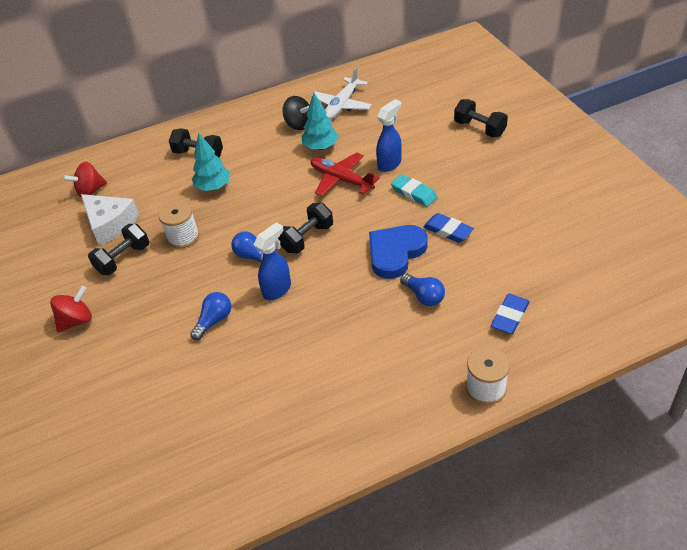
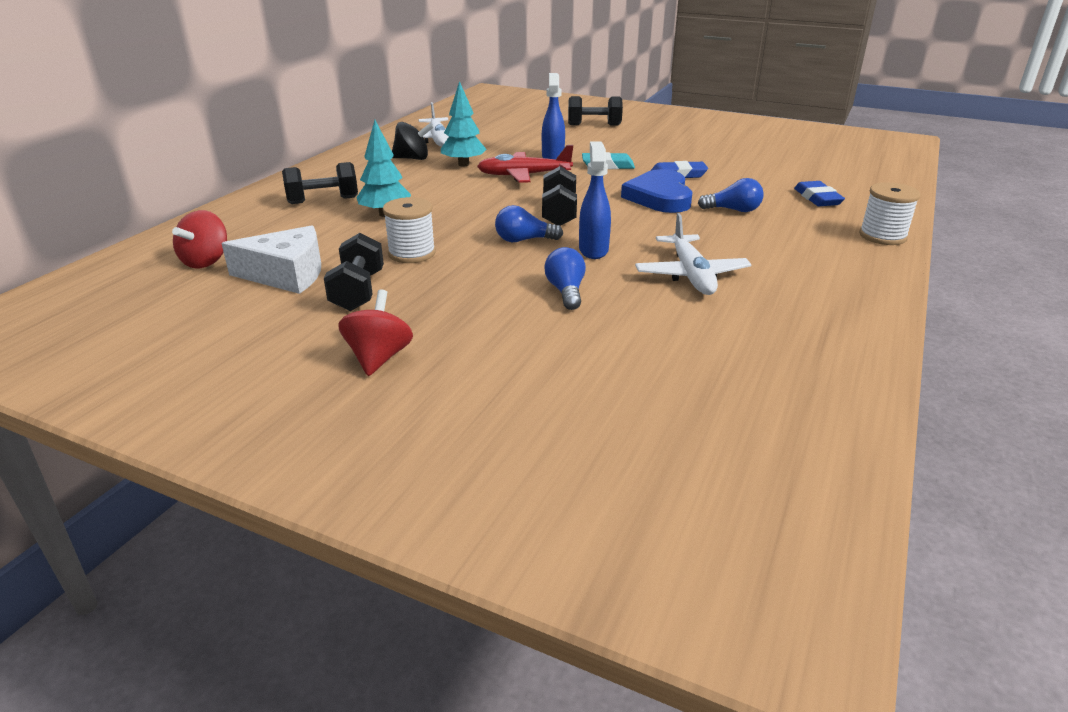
camera: 45 degrees left, 15 degrees down
none -> white plane [635,213,751,295]

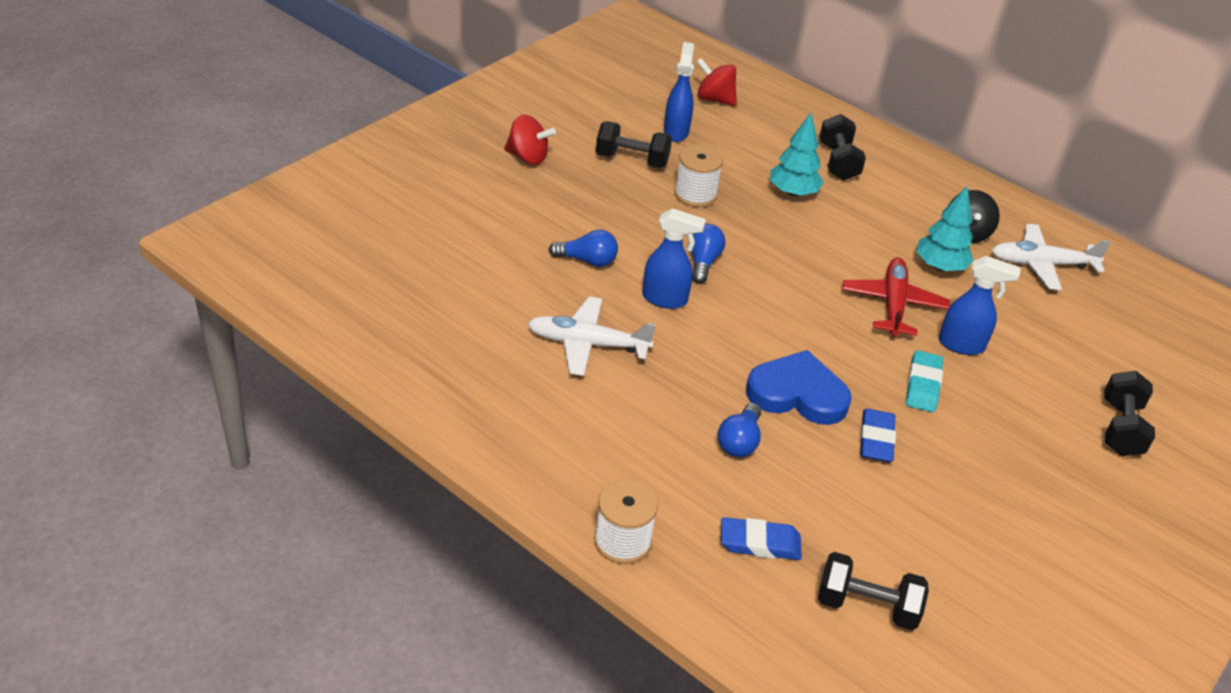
camera: 100 degrees right, 10 degrees up
white cheese [221,225,321,294] -> blue spray bottle [664,42,694,142]
black dumbbell [542,166,577,226] -> black dumbbell moved to [818,552,929,630]

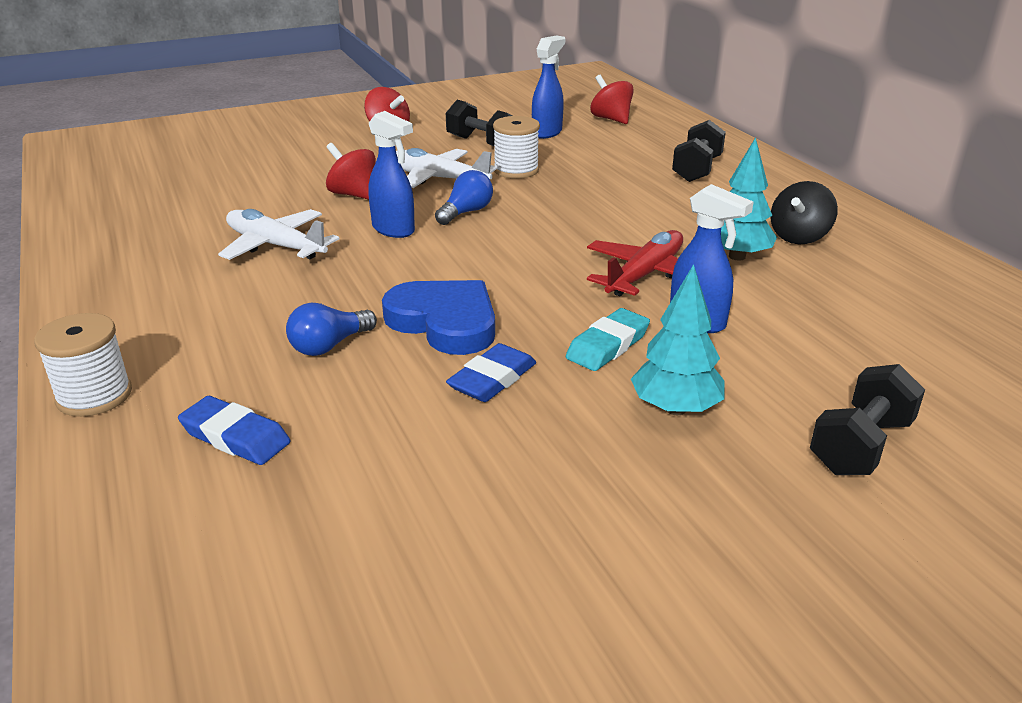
camera: 30 degrees right, 10 degrees down
blue light bulb [549,230,618,267] -> red spinning top [326,143,376,200]
turquoise tree [770,113,824,197] -> turquoise tree moved to [631,264,725,415]
black dumbbell [818,552,929,630] -> none
white plane [992,224,1111,290] -> white plane moved to [396,148,497,188]

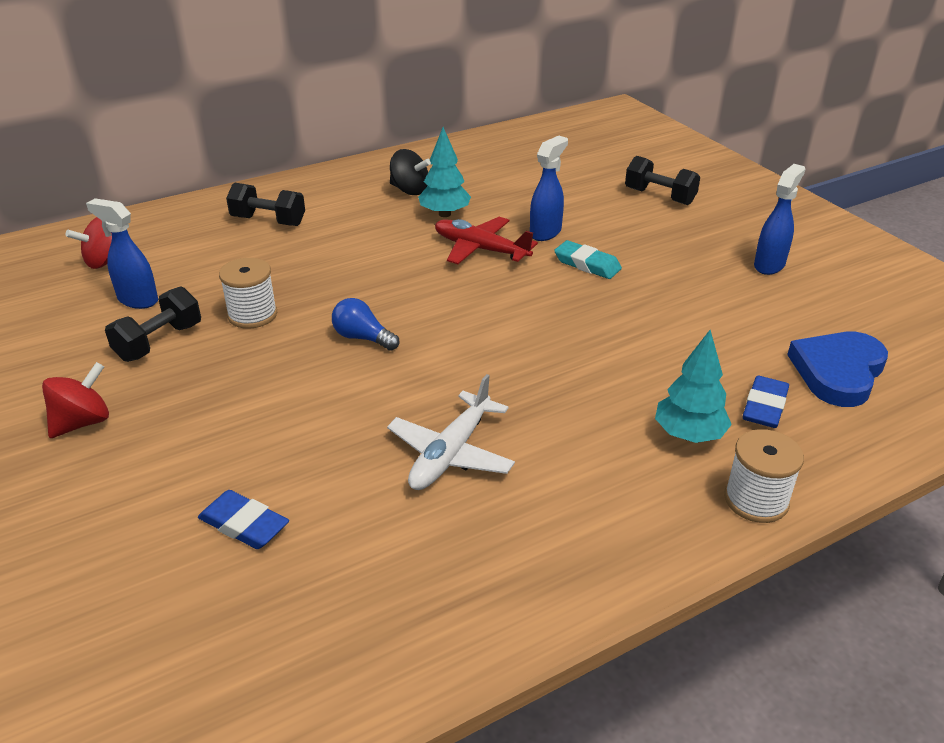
camera: 95 degrees left, 5 degrees up
blue light bulb [286,302,377,356] -> none
red spinning top [326,143,376,200] -> none
blue spray bottle [368,111,415,238] -> blue spray bottle moved to [754,164,805,275]
blue heart [382,280,495,355] -> blue heart moved to [787,332,888,407]
white plane [396,148,497,188] -> none
blue eraser [446,343,536,402] -> blue eraser moved to [198,490,289,549]
turquoise tree [631,264,725,415] -> turquoise tree moved to [655,330,732,443]

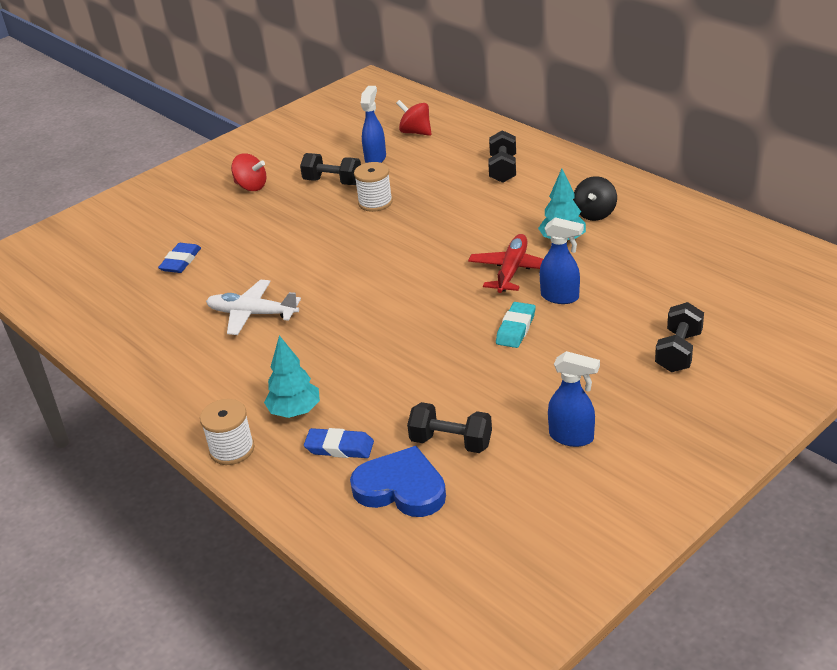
camera: 80 degrees right, 0 degrees up
blue light bulb [332,298,399,351] -> none
none -> black dumbbell [407,402,492,453]

